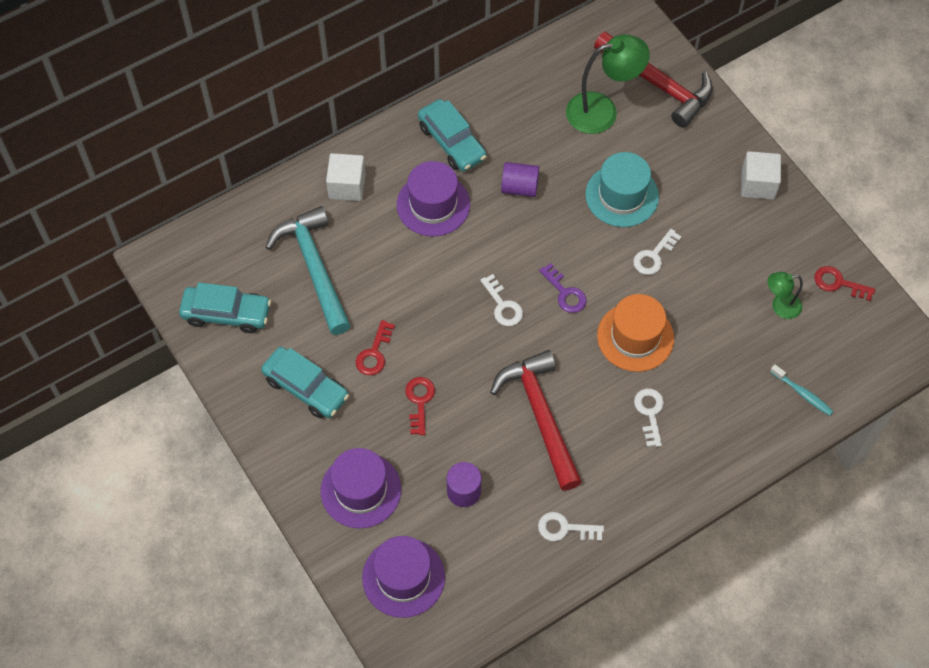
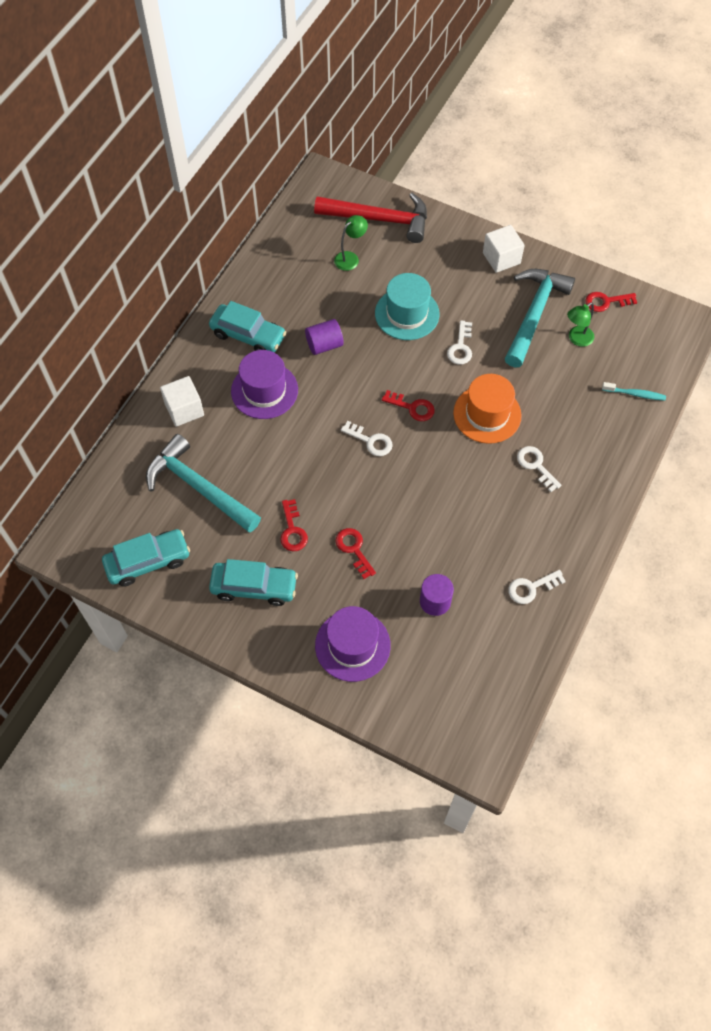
camera: 30 degrees left, 0 degrees up
purple hat [362,536,445,618] -> none
red hammer [490,350,582,491] -> none
purple key [539,263,587,313] -> red key [382,390,435,421]
green lamp [566,34,650,134] -> green lamp [334,215,368,271], size x0.55
none -> turquoise hammer [505,269,575,368]

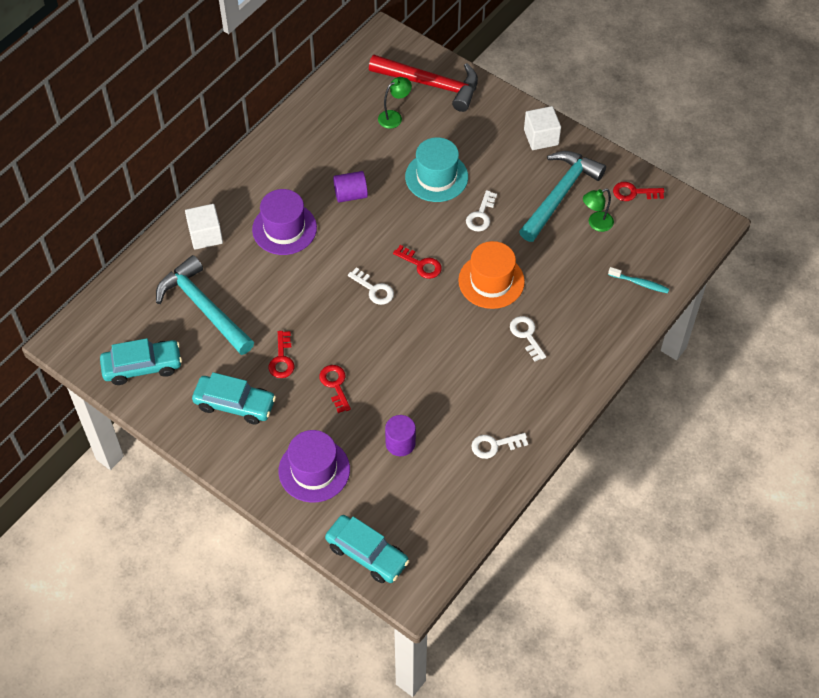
camera: 10 degrees right, 5 degrees down
turquoise car [209,301,287,352] -> turquoise car moved to [325,515,410,583]

